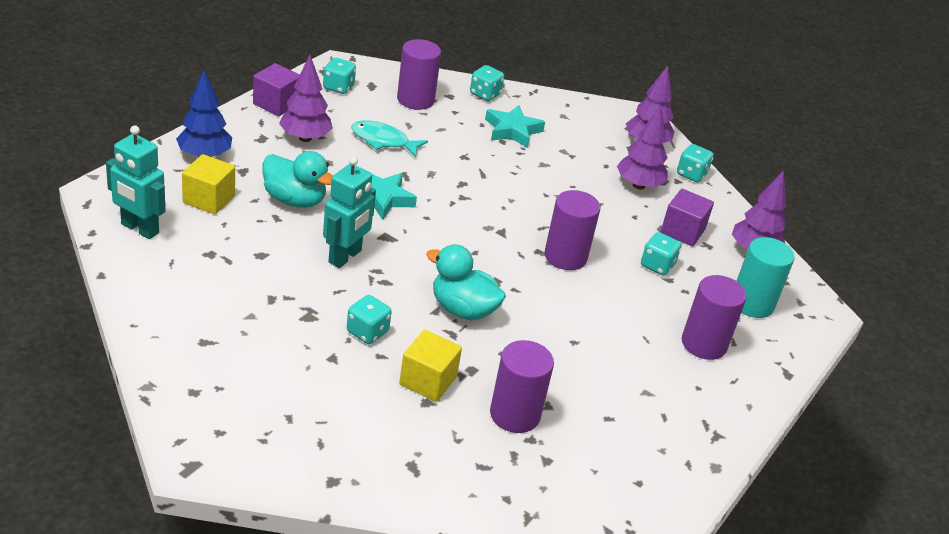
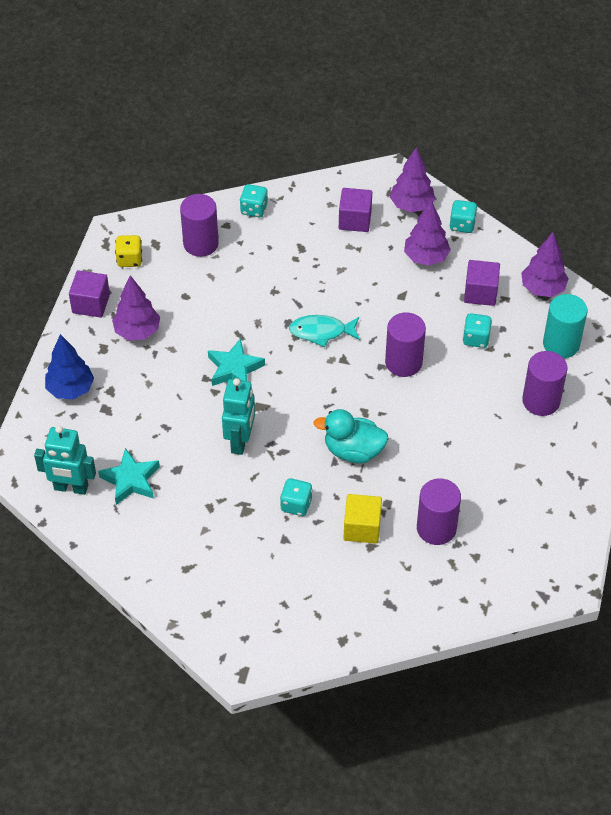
camera: 15 degrees left, 15 degrees up
yellow cube [182,154,235,214] -> none
turquoise duck [263,151,333,208] -> none
turquoise dice [323,58,356,94] -> yellow dice [115,235,142,267]
turquoise fish [351,120,428,157] -> turquoise fish moved to [289,315,360,347]
turquoise star [485,105,545,148] -> turquoise star moved to [98,448,160,505]
none -> purple cube [339,188,372,232]

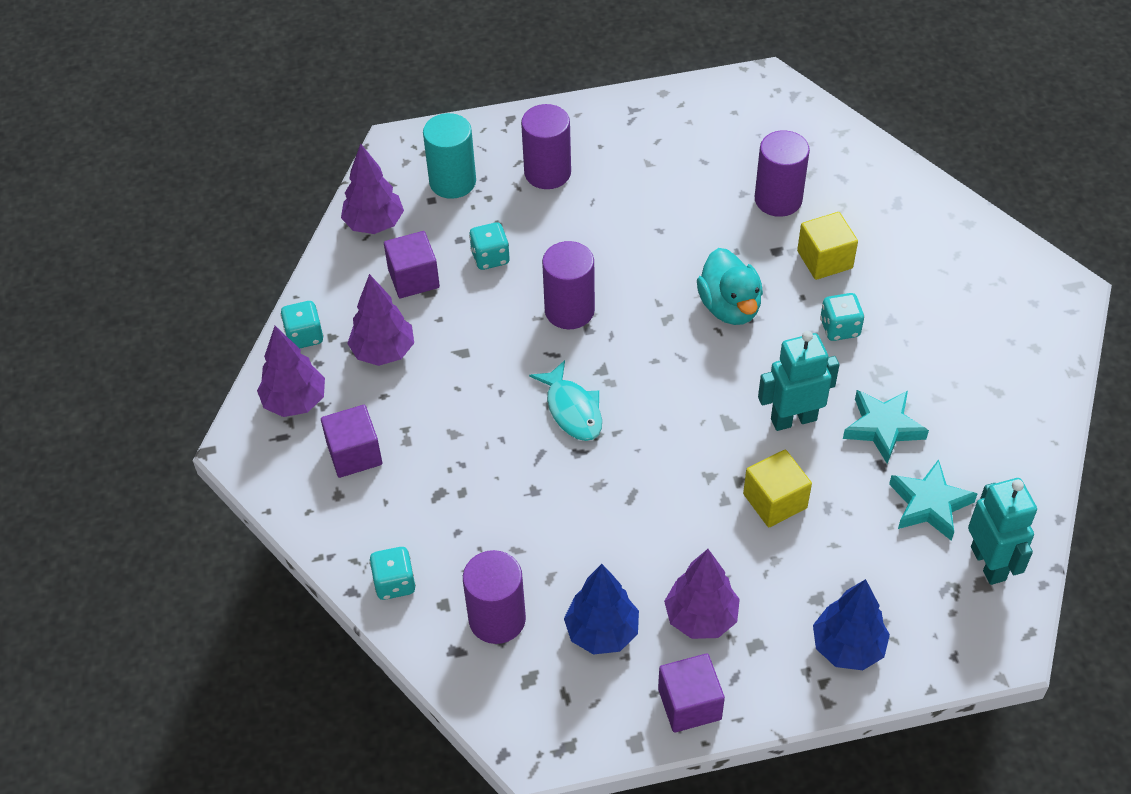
camera: 115 degrees left, 0 degrees up
yellow dice [115,235,142,267] -> none
turquoise star [208,338,265,386] -> turquoise star moved to [843,390,929,464]
none -> blue tree [564,564,639,655]
none -> yellow cube [743,450,812,527]

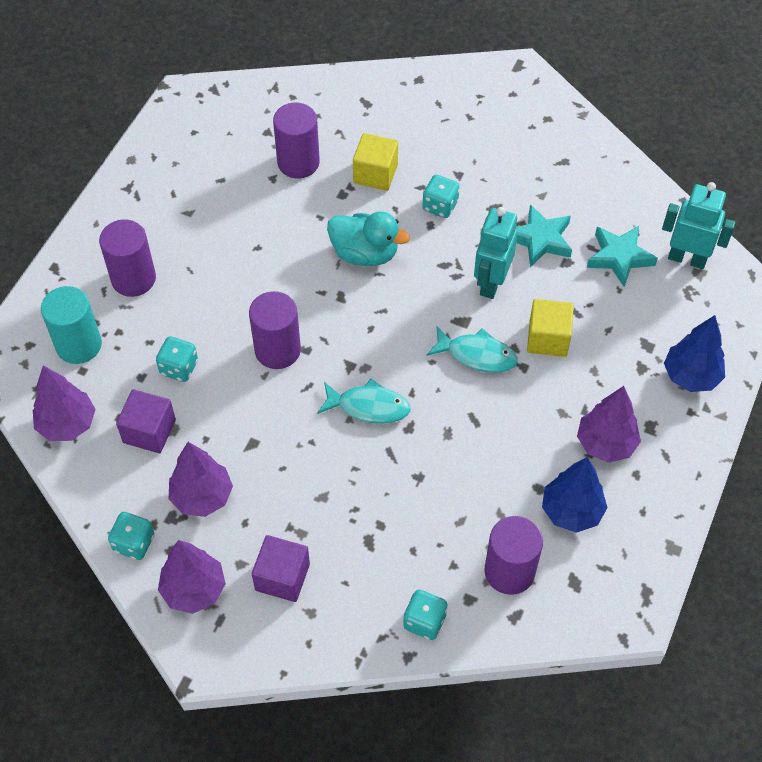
camera: 55 degrees left, 5 degrees up
purple cube [658,653,725,733] -> none
none -> turquoise fish [426,327,518,373]

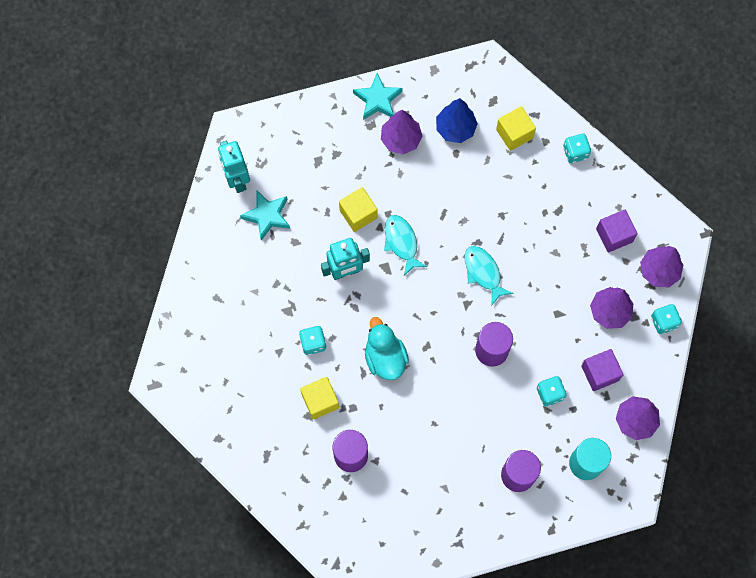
camera: 130 degrees left, 15 degrees up
purple cylinder [484,516,543,595] -> yellow cube [496,106,536,151]
turquoise star [516,204,572,267] -> turquoise star moved to [353,73,403,120]
blue tree [664,315,725,392] -> none

